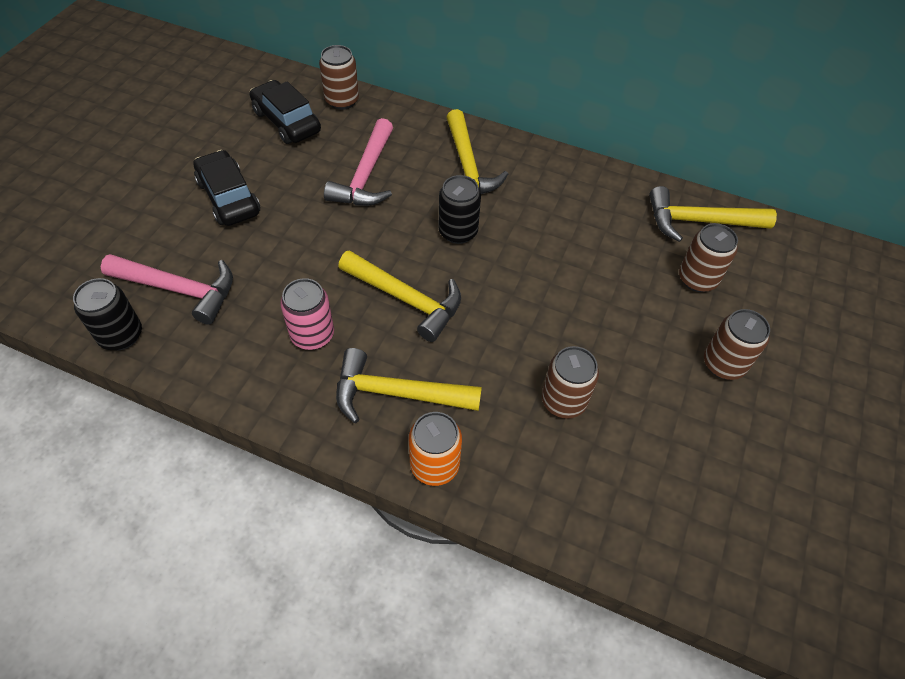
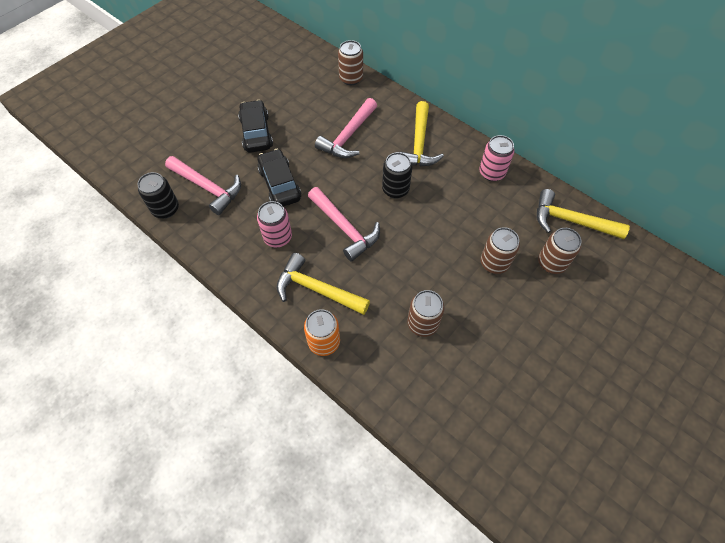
camera: 20 degrees right, 5 degrees up
black car [250,80,321,144] -> black car moved to [257,149,301,206]
yellow hammer [338,250,461,342] -> pink hammer [308,187,380,262]
brown can [704,309,770,380] -> brown can moved to [481,227,520,274]
none -> pink can [479,135,515,181]

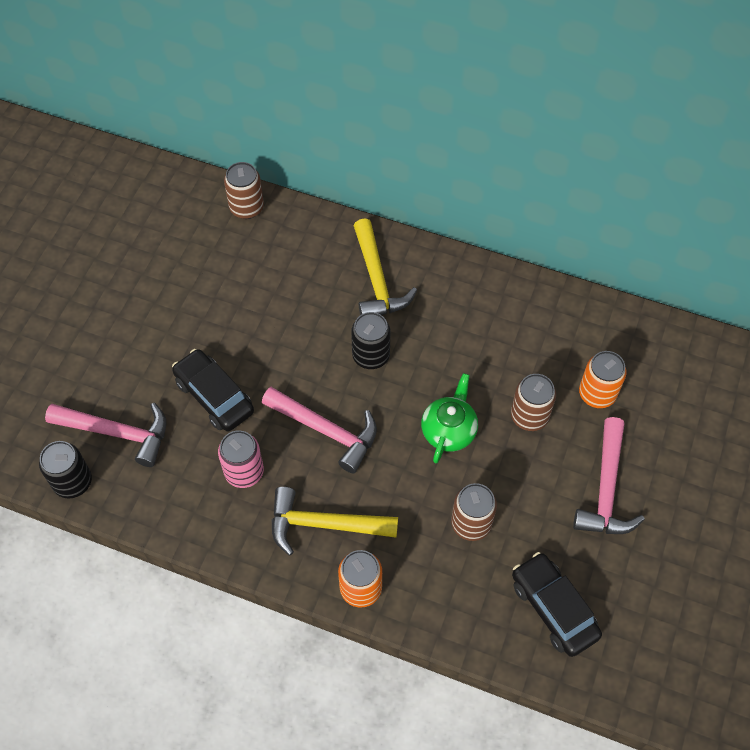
camera: 20 degrees left, 0 degrees up
black car [238,100,273,153] -> black car moved to [512,552,602,657]
pink hammer [315,98,377,158] -> pink hammer moved to [573,417,645,534]
pink can [479,135,515,181] -> none
yellow hammer [537,189,630,239] -> none
brown can [538,228,581,274] -> orange can [579,351,627,408]
none -> green teapot [421,373,478,463]

